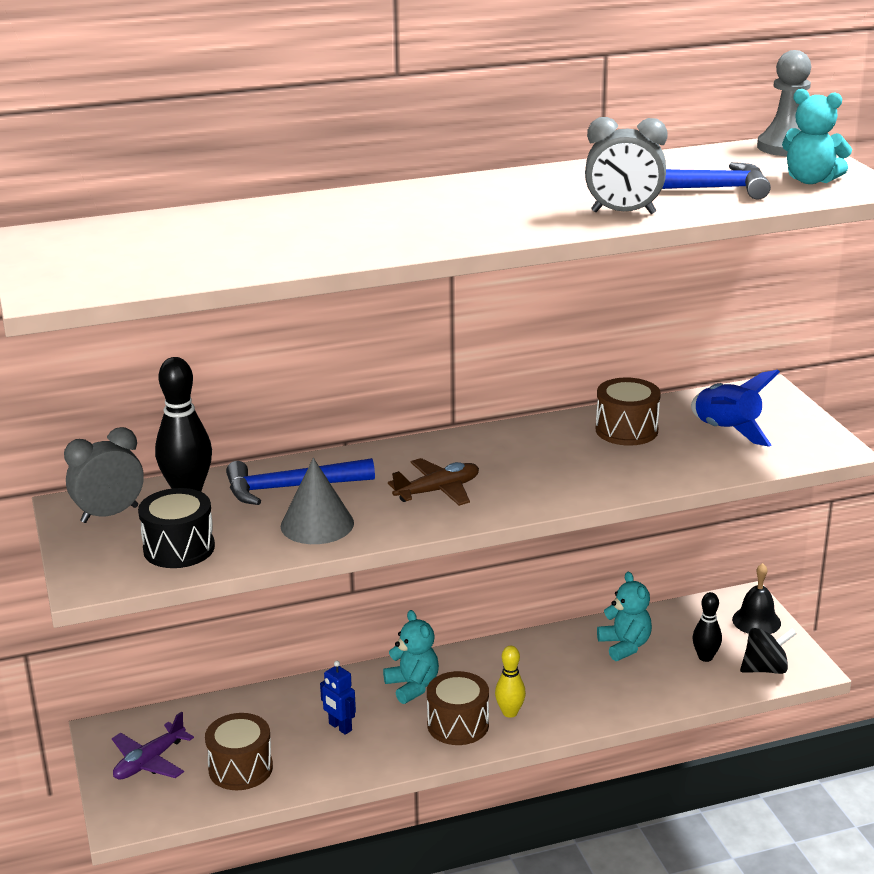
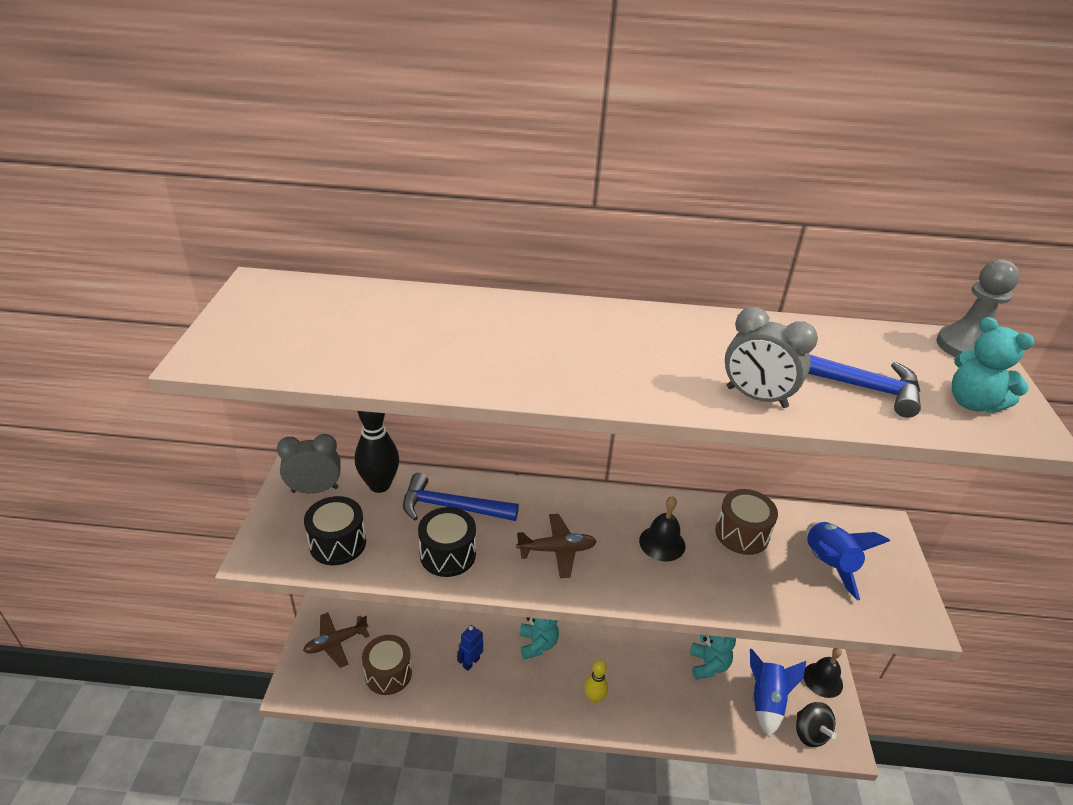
camera: 20 degrees right, 10 degrees up
purple plane [112,712,194,780] -> brown plane [303,612,369,668]
grey cone [281,458,354,544] -> black drum [418,507,476,577]
blue robot [320,661,356,735] -> blue robot turned 60 degrees clockwise [457,625,483,671]
brown drum [427,671,489,745] -> none
black bowling pin [692,592,722,662] -> blue rocket [750,649,806,737]
black spinning top [740,628,796,674] -> black spinning top turned 60 degrees clockwise [796,702,837,747]
none -> black bell [639,496,685,561]

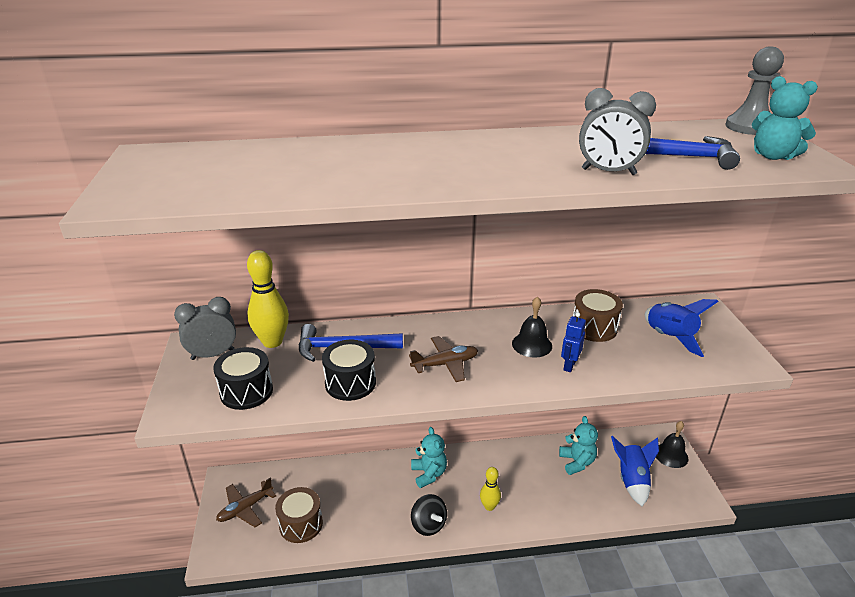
camera: 10 degrees left, 5 degrees down
black bowling pin [355,411,399,493] -> yellow bowling pin [247,250,289,348]
blue robot [457,625,483,671] -> blue robot moved to [561,312,586,372]
black spinning top [796,702,837,747] -> black spinning top moved to [411,494,447,536]

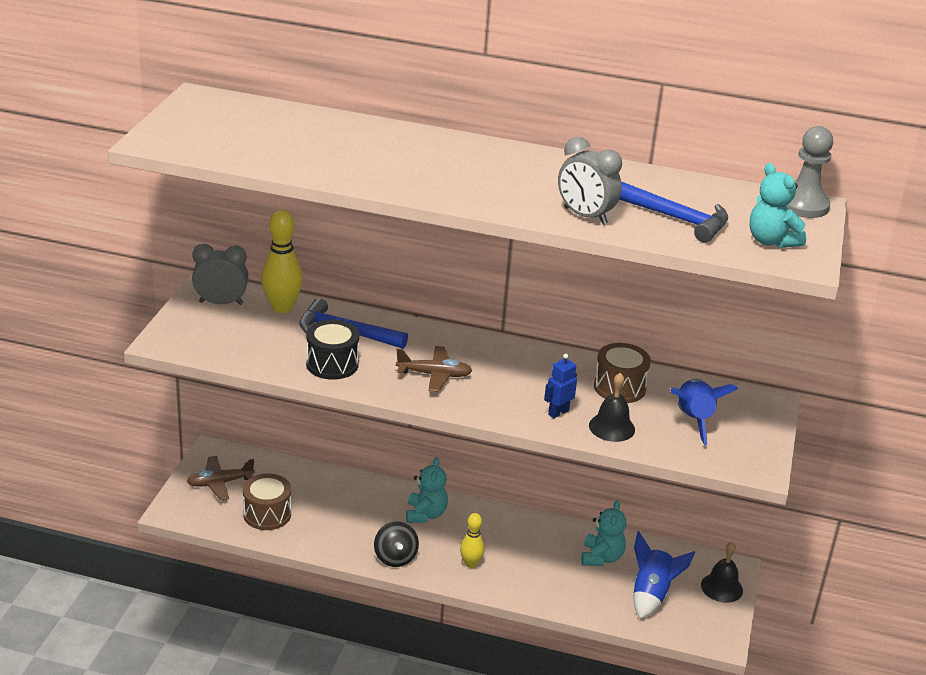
camera: 20 degrees right, 0 degrees up
black drum [213,347,273,410] -> none
black bell [512,296,552,357] -> black bell moved to [589,373,635,442]

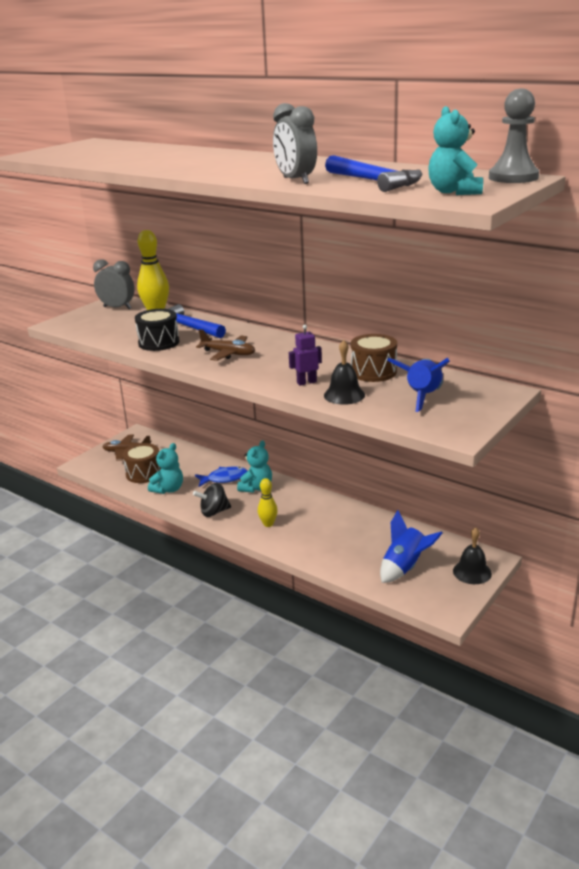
camera: 25 degrees right, 5 degrees down
black spinning top [374,522,419,567] -> black spinning top turned 60 degrees clockwise [193,483,231,517]
blue robot [544,354,577,418] -> purple robot [289,325,322,386]
turquoise teddy bear [581,501,626,566] -> turquoise teddy bear moved to [148,443,183,494]
none -> blue fish [195,466,248,487]

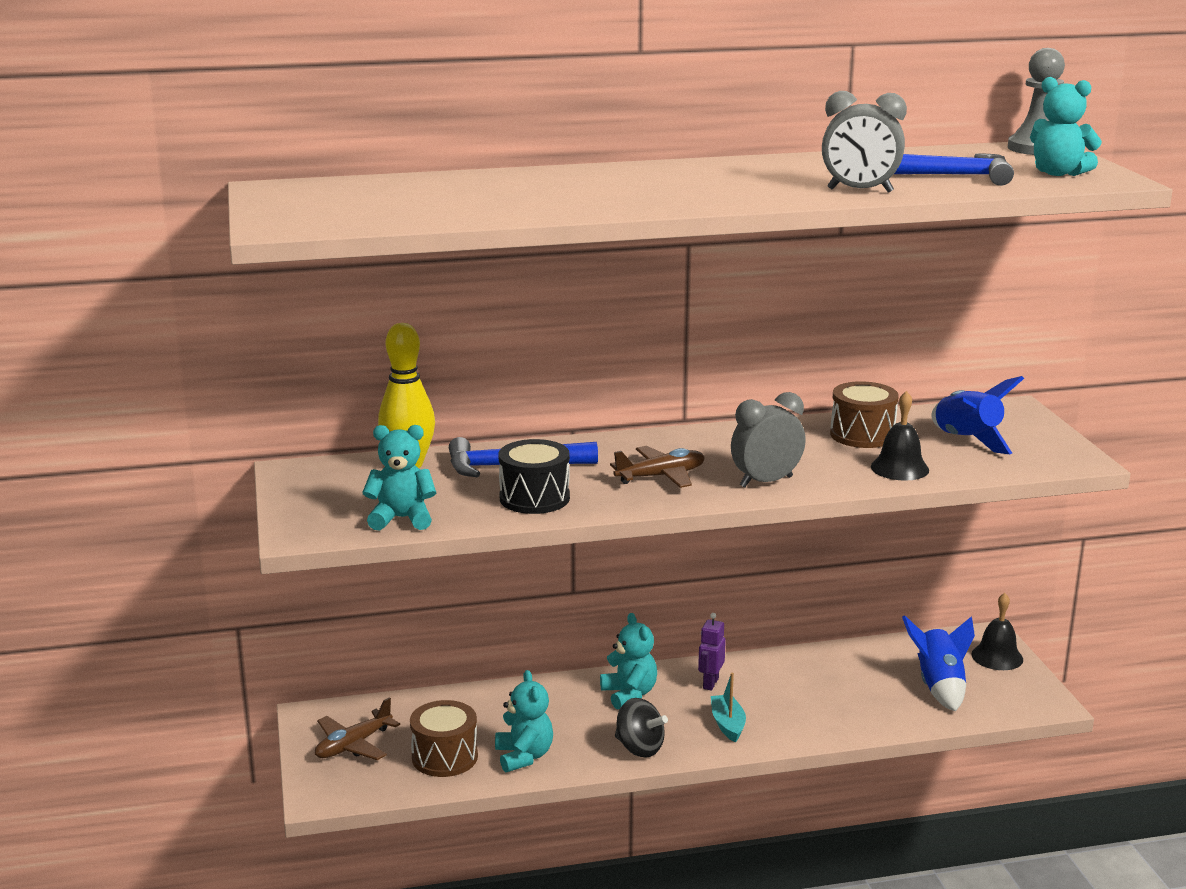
camera: 50 degrees left, 5 degrees down
grey clock [93,259,135,309] -> grey clock moved to [731,392,806,487]
black spinning top [193,483,231,517] -> black spinning top turned 75 degrees counterclockwise [615,698,668,758]
blue fish [195,466,248,487] -> none
yellow bowling pin [258,478,278,527] -> turquoise boat [711,672,746,743]
purple robot [289,325,322,386] -> purple robot moved to [698,613,726,690]
none -> turquoise teddy bear [362,425,437,531]

